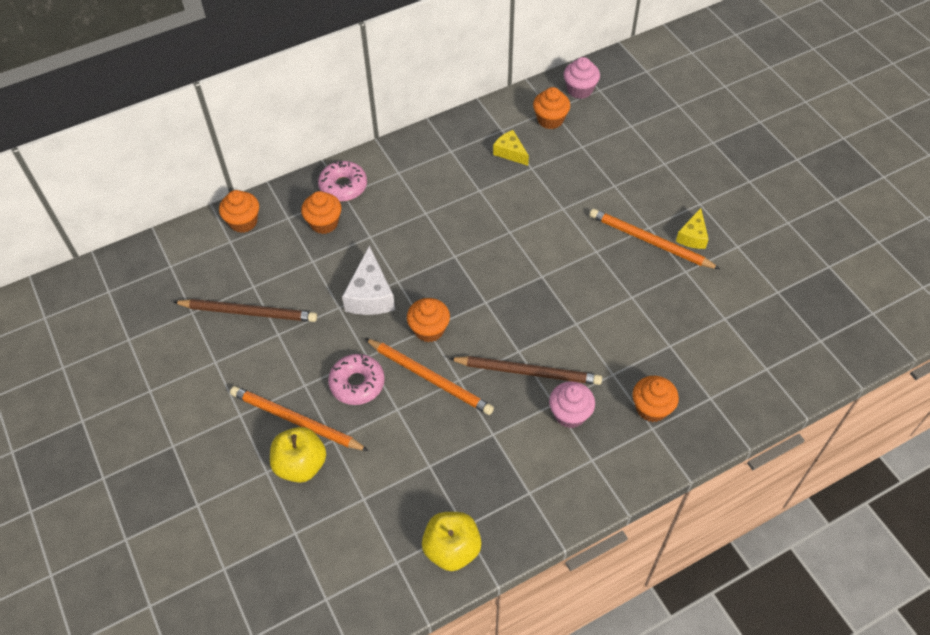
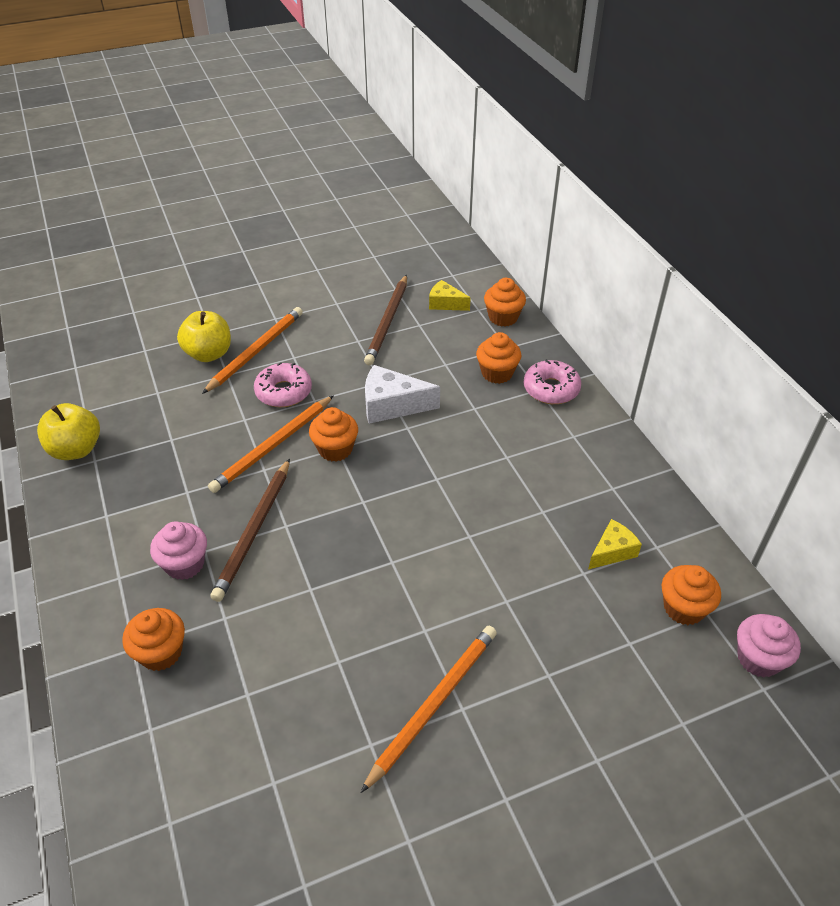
camera: 95 degrees right, 10 degrees down
yellow cheese [676,208,709,249] -> yellow cheese moved to [429,280,471,311]

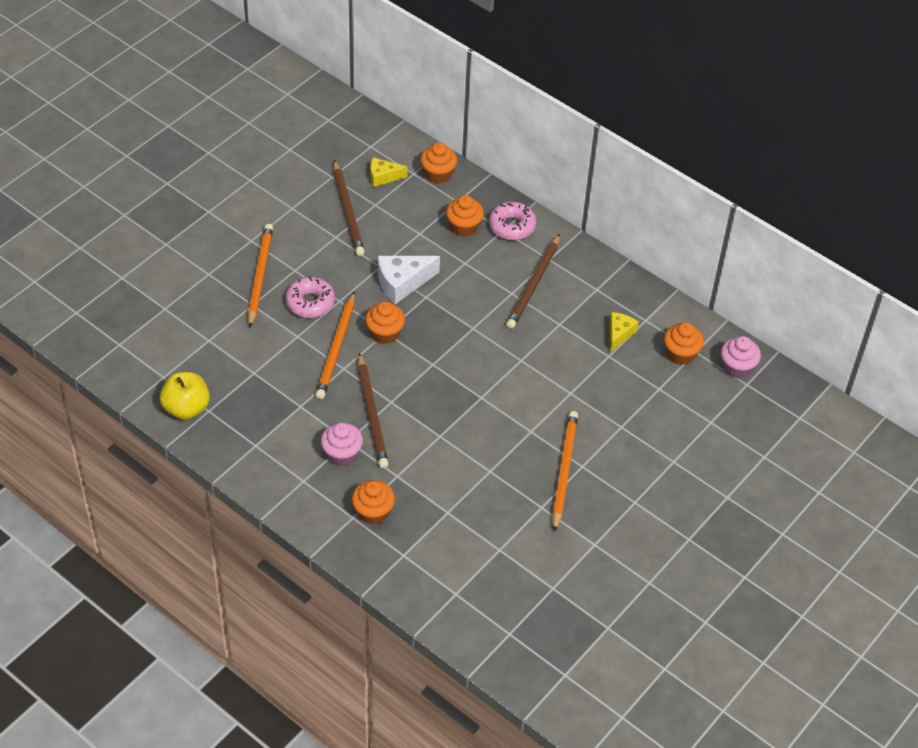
camera: 30 degrees left, 5 degrees up
yellow apple [177,311,231,362] -> none
none -> brown pencil [506,234,560,329]

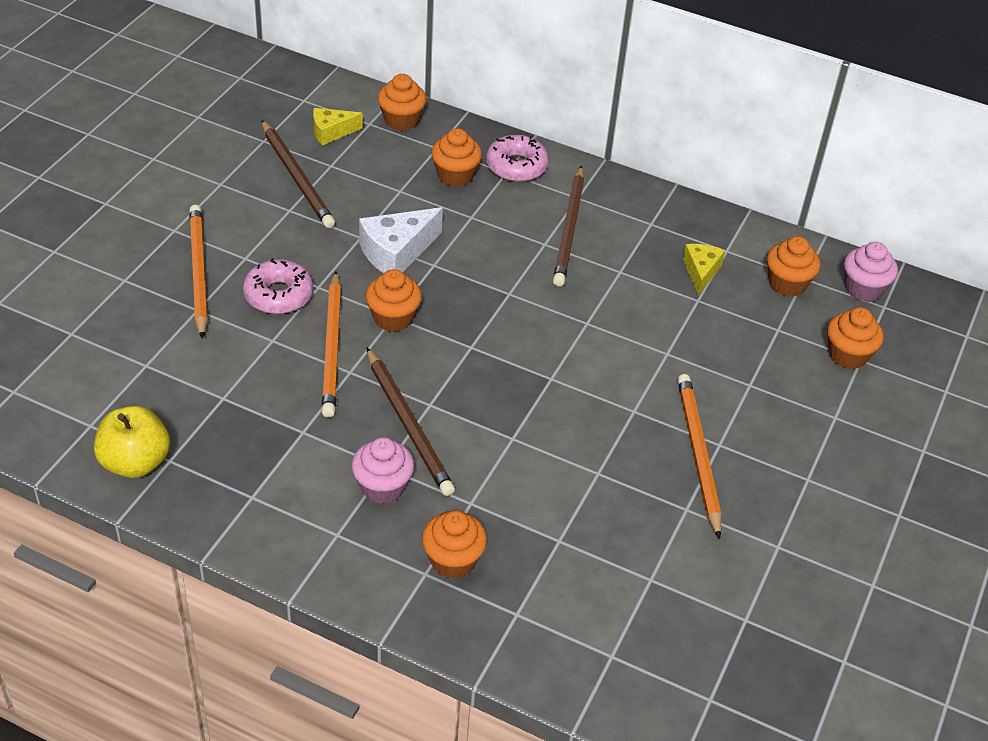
camera: 15 degrees left, 5 degrees down
none -> orange cupcake [827,307,884,369]

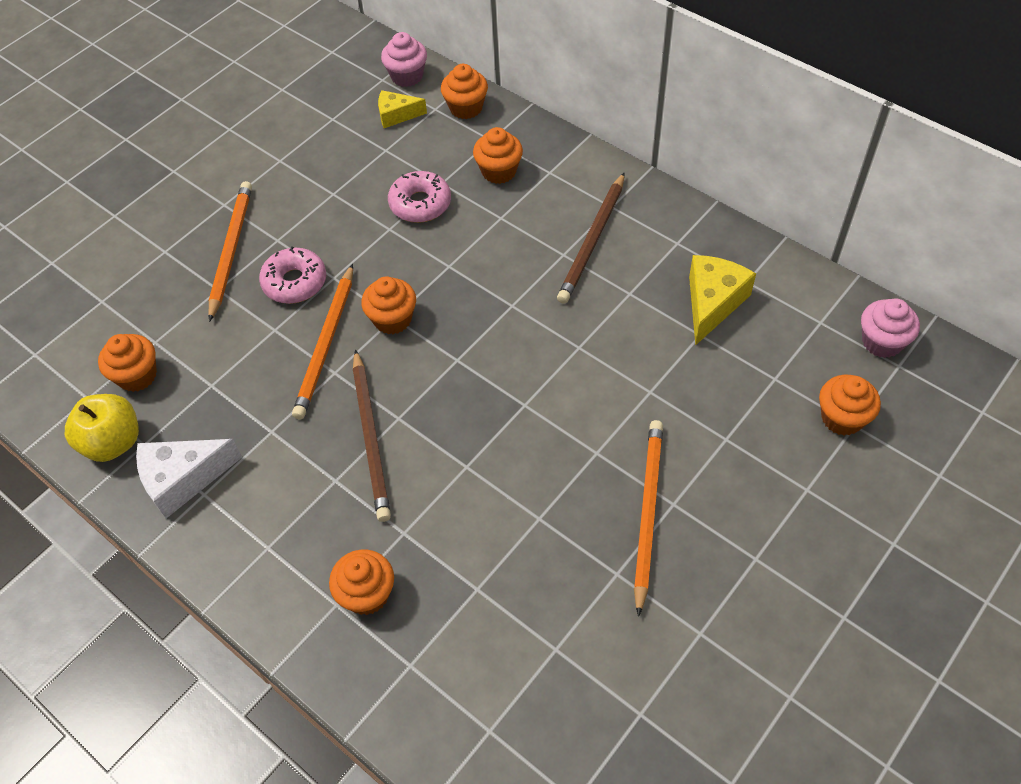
camera: 20 degrees right, 10 degrees up
brown pencil [261,120,335,228] -> none
pink cupcake [351,437,414,504] -> pink cupcake moved to [381,32,427,87]
white cheese [359,207,443,273] -> white cheese moved to [136,439,242,518]
pink donut [486,135,549,182] -> pink donut moved to [388,171,451,223]
yellow cheese [683,244,725,295] -> yellow cheese [689,255,756,346], size x1.60
orange cupcake [767,236,821,296] -> orange cupcake moved to [98,334,157,392]

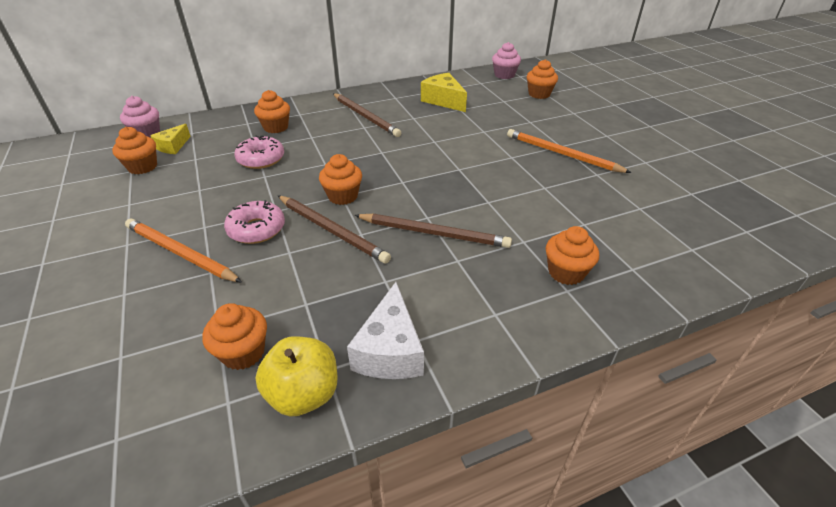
camera: 65 degrees left, 15 degrees down
orange pencil [292,264,353,419] -> brown pencil [278,195,391,264]
orange cupcake [441,64,488,119] -> orange cupcake moved to [112,127,157,174]

